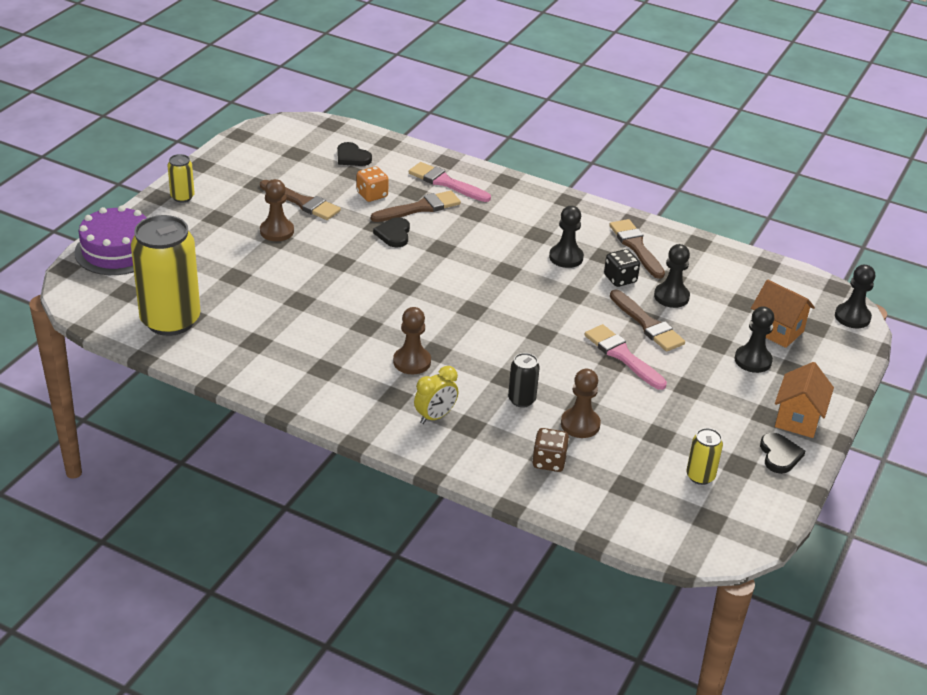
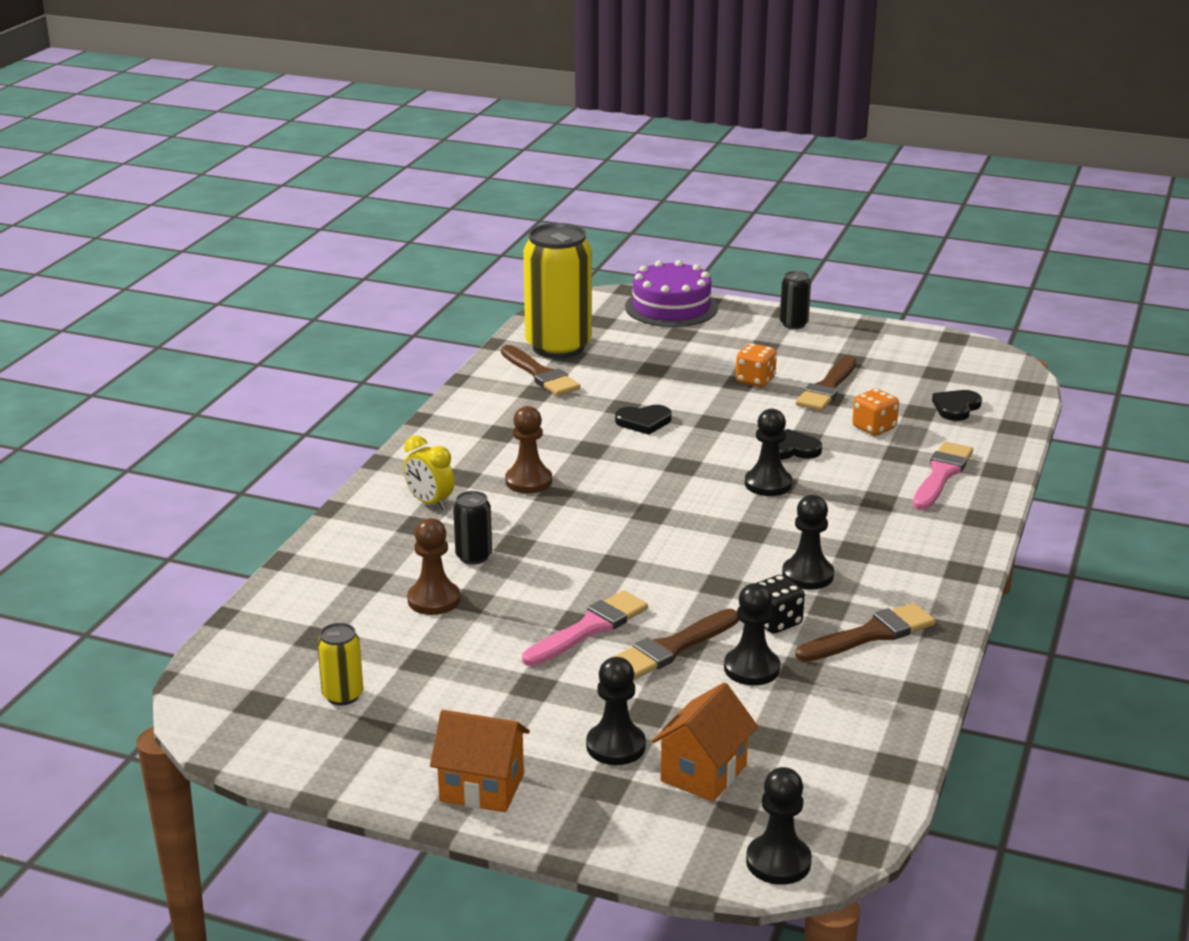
camera: 85 degrees right, 10 degrees down
yellow can [168,154,195,202] -> black can [780,271,811,329]
brown pawn [260,179,294,241] -> orange dice [736,343,777,387]
brown brush [371,190,461,222] -> brown brush moved to [501,345,580,396]
brown dice [532,428,569,472] -> none
black heart [760,433,805,474] -> black heart moved to [615,405,672,435]
none -> black pawn [745,409,792,496]

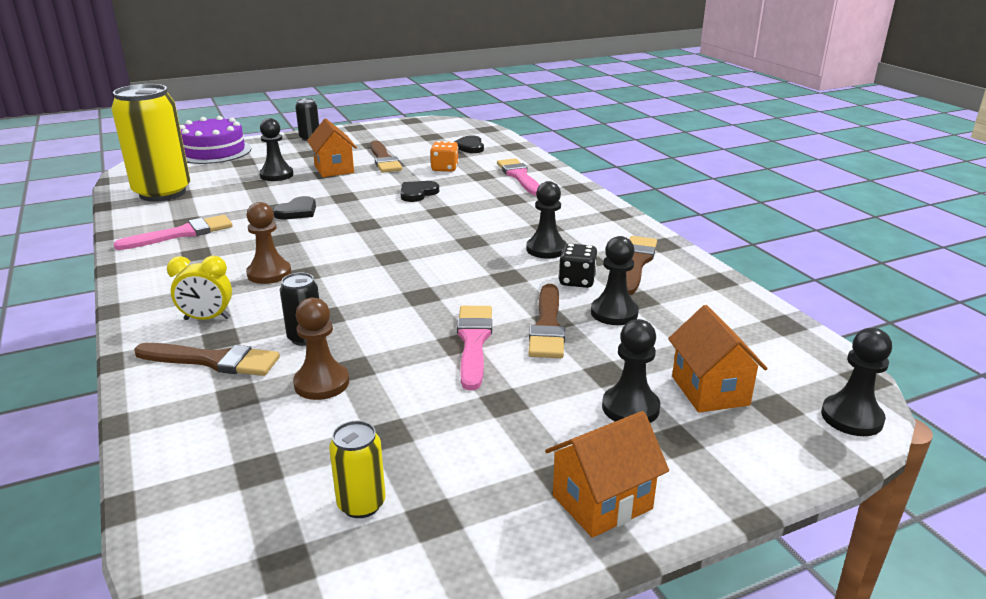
camera: 45 degrees left, 0 degrees up
brown brush [501,345,580,396] -> brown brush moved to [134,343,280,376]
orange dice [736,343,777,387] -> orange house [307,119,357,177]
black pawn [745,409,792,496] -> black pawn moved to [259,118,294,181]
none -> pink brush [113,215,233,250]

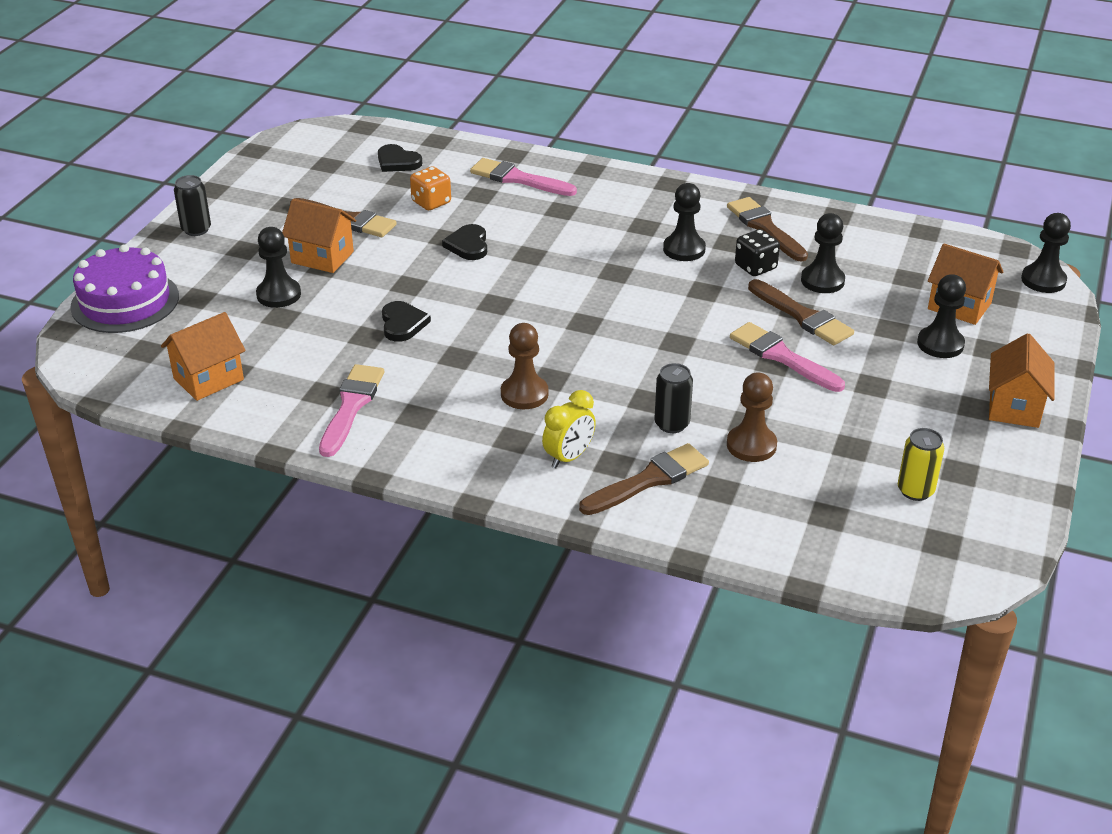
camera: 45 degrees left, 10 degrees up
yellow can [111,84,190,202] -> orange house [161,312,245,401]

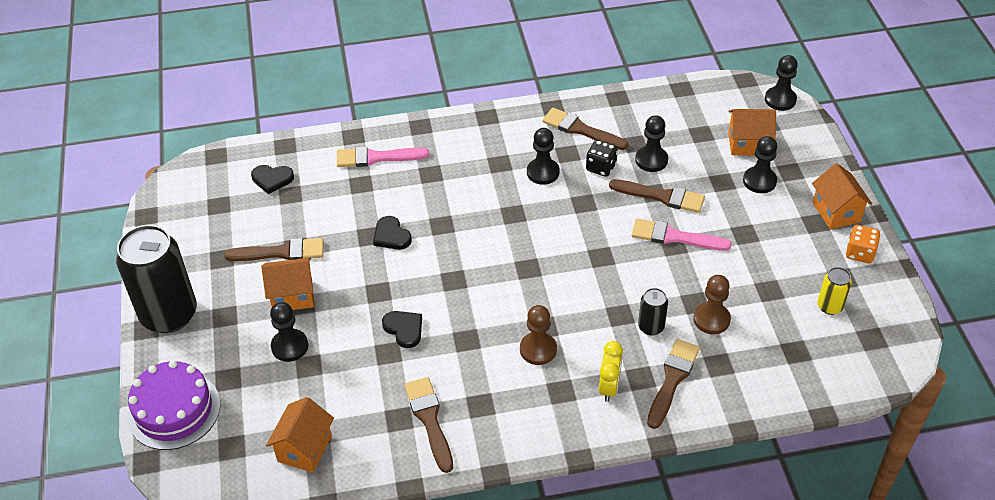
camera: 30 degrees left, 10 degrees up
black can [174,175,211,236] -> black can [116,225,197,333], size x2.24
pink brush [319,364,384,457] -> brown brush [404,377,453,473]
orange dice [410,166,451,211] -> orange dice moved to [846,225,880,263]

